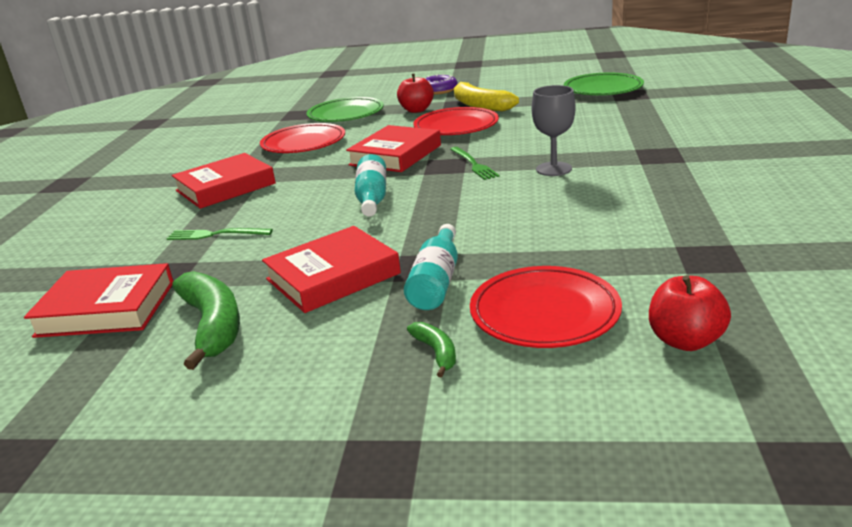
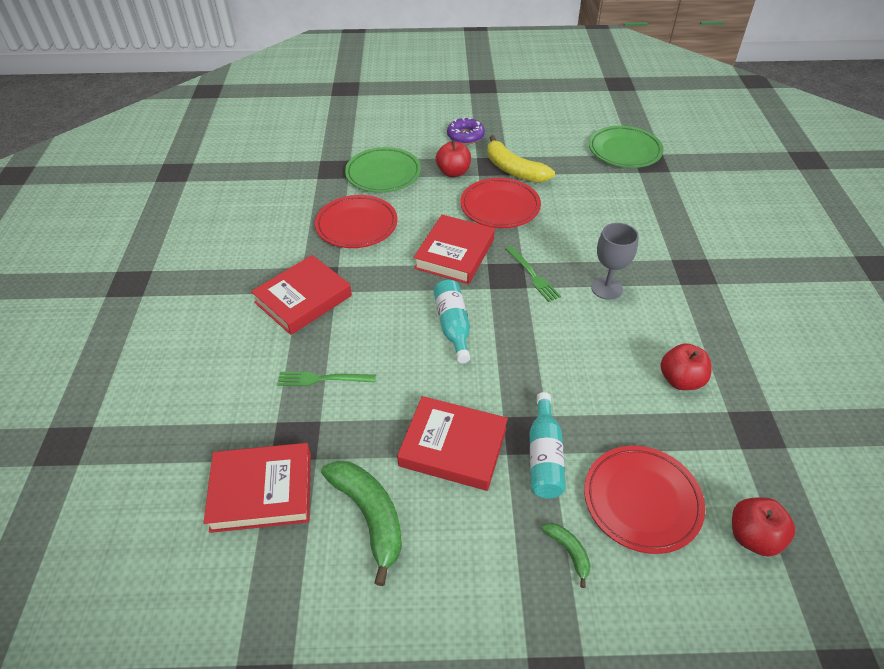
camera: 10 degrees left, 20 degrees up
red book [262,226,401,313] -> red book turned 60 degrees clockwise [397,396,508,491]
none -> red apple [661,343,711,390]

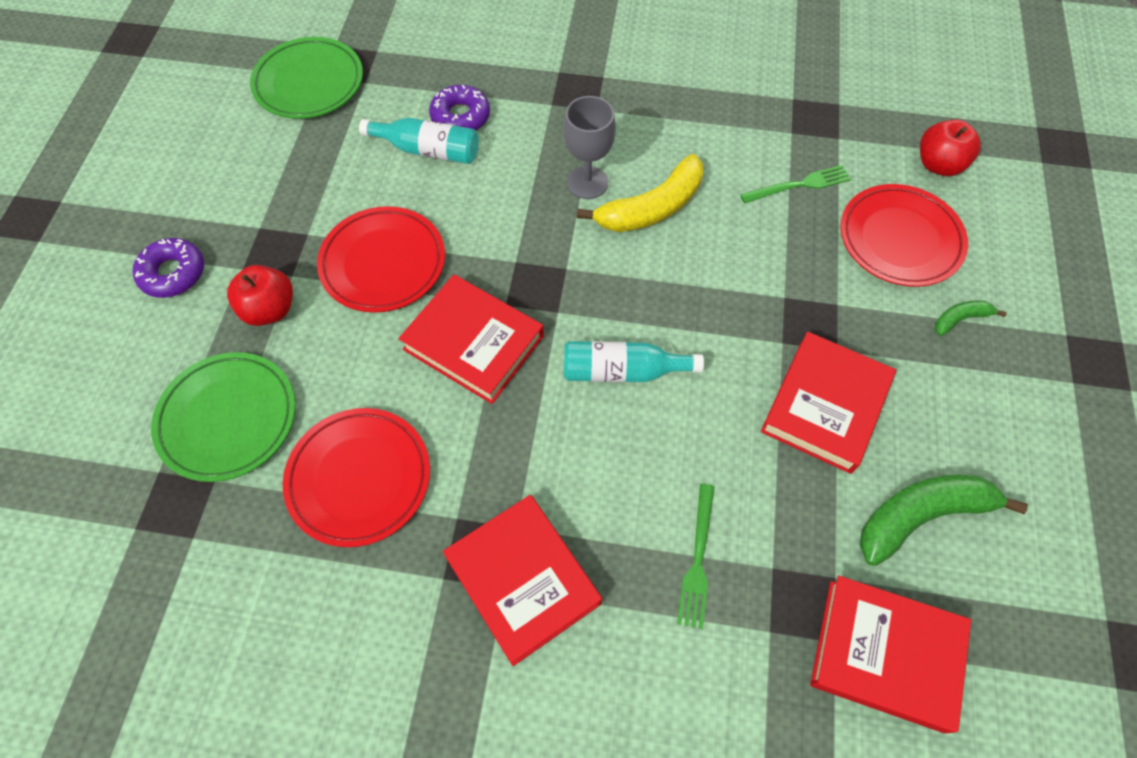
camera: 80 degrees left, 15 degrees up
red book [204,443,311,533] -> red book turned 75 degrees counterclockwise [810,576,971,733]
yellow banana [487,135,555,183] -> yellow banana moved to [577,154,703,232]
green fork [505,246,561,302] -> green fork moved to [740,165,851,203]
turquoise bottle [530,392,566,498] -> turquoise bottle moved to [359,118,479,164]
red apple [661,343,711,390] -> none
none -> purple donut [429,85,490,131]

